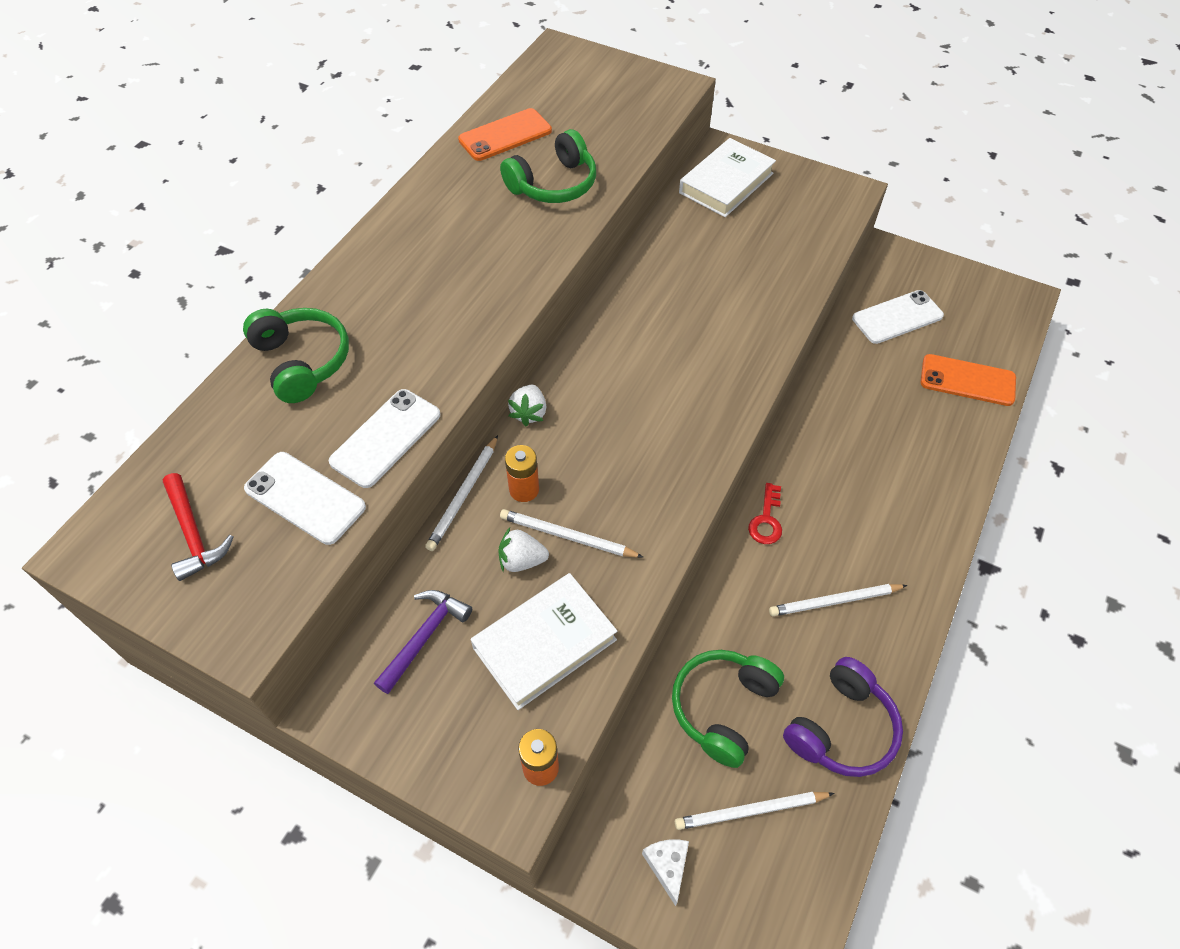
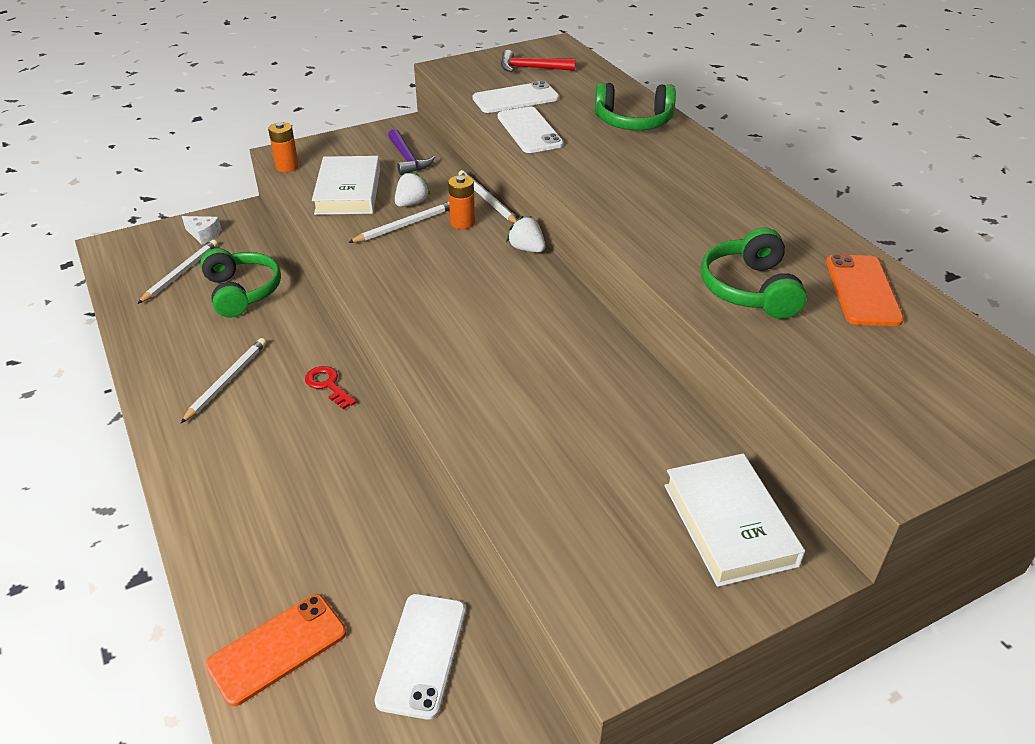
camera: 125 degrees right, 15 degrees down
purple headphones [783,657,903,777] -> none

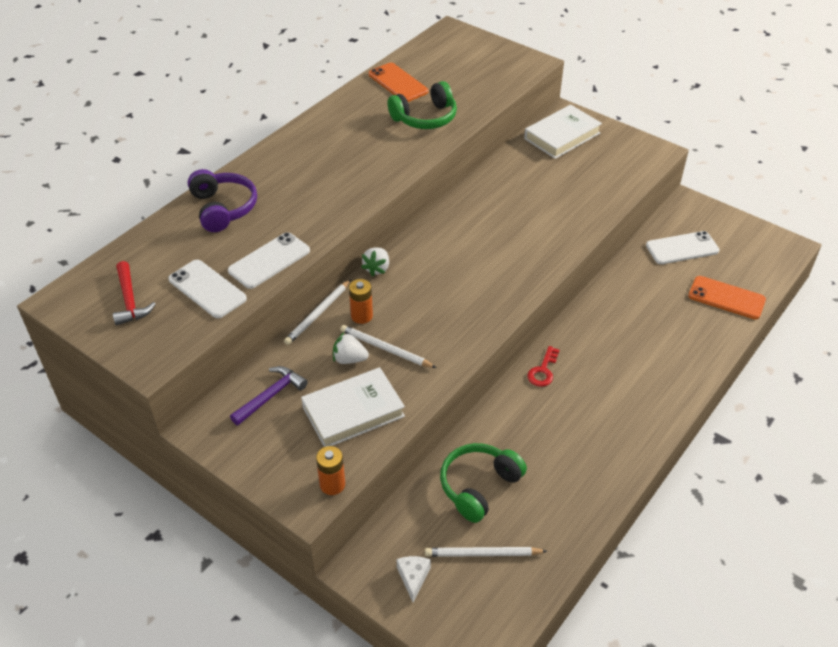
camera: 115 degrees left, 5 degrees up
white pencil [181,338,266,423] -> none
green headphones [595,82,676,130] -> purple headphones [188,169,257,232]
orange phone [826,254,904,326] -> orange phone turned 75 degrees clockwise [369,63,428,102]

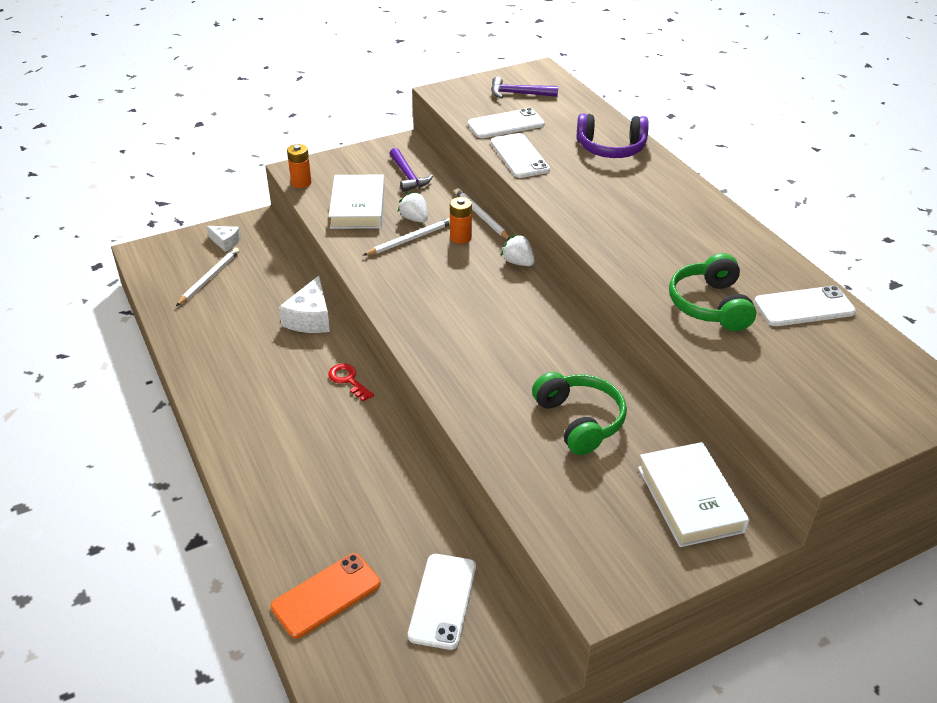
camera: 115 degrees right, 5 degrees down
red hammer [113,261,156,325] -> purple hammer [491,77,558,99]
white strawberry [333,332,369,364] -> white strawberry turned 75 degrees counterclockwise [397,191,428,222]
orange phone [369,63,428,102] -> white phone [754,286,856,326]
green headphones [440,443,527,523] -> green headphones moved to [532,372,627,455]
none -> white cheese [279,276,330,333]

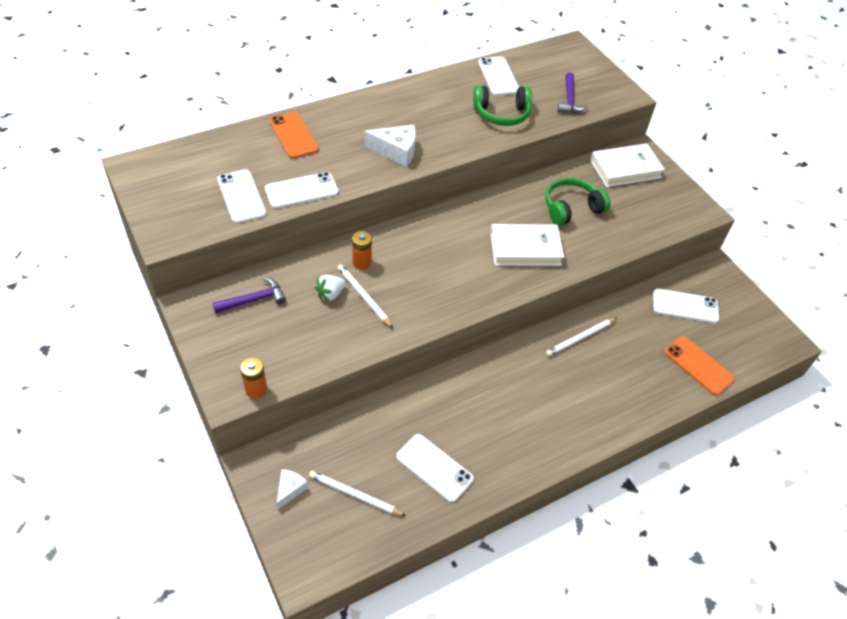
camera: 95 degrees left, 10 degrees up
white cheese [279,276,330,333] -> white cheese moved to [364,125,416,167]
red key [328,363,374,401] -> none
white book [329,175,385,229] -> white book moved to [490,224,564,266]
white pencil [455,188,510,240] -> white pencil moved to [546,318,617,356]
purple hammer [491,77,558,99] -> purple hammer moved to [557,72,588,113]
white strawberry [501,234,535,266] -> none
purple headphones [577,113,649,158] -> orange phone [269,112,319,159]
none -> white phone [396,434,474,502]

